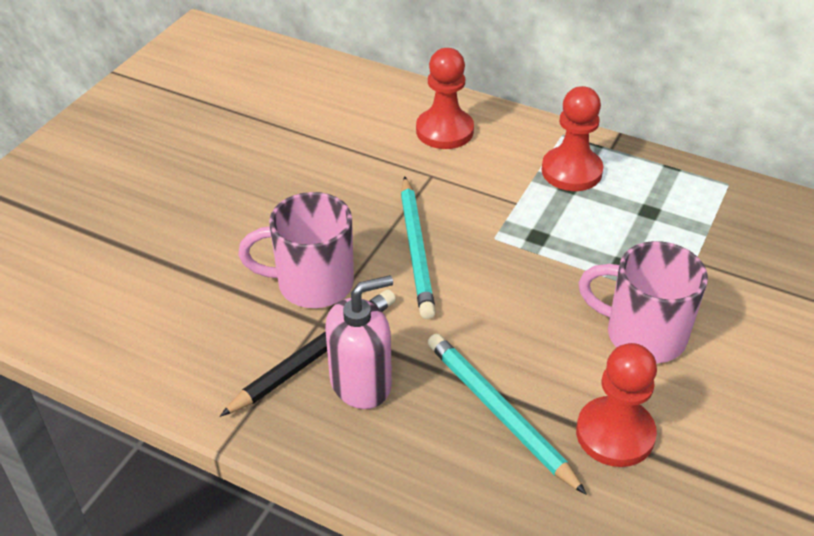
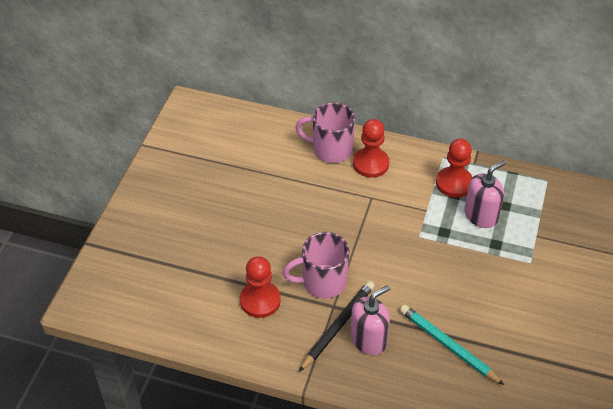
camera: 10 degrees left, 5 degrees up
turquoise pencil [401,176,436,319] -> none
red pawn [576,343,657,467] -> red pawn moved to [240,256,281,318]
pink mug [578,241,708,363] -> pink mug moved to [295,102,355,163]
none -> pink soap dispenser [464,160,506,228]

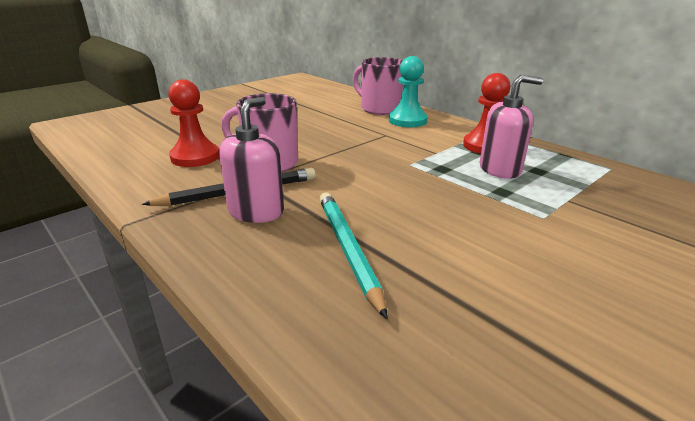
camera: 30 degrees right, 20 degrees down
pink soap dispenser [350,285,390,355] -> pink soap dispenser turned 60 degrees counterclockwise [219,97,284,223]
red pawn [353,119,389,178] -> turquoise pawn [389,56,428,127]

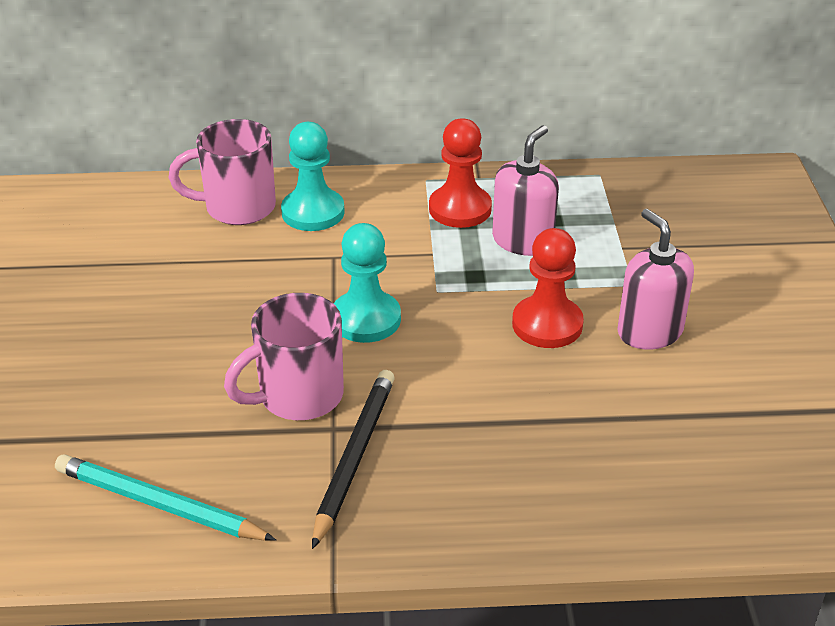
camera: 50 degrees left, 10 degrees up
red pawn [168,79,219,167] -> red pawn moved to [512,228,584,348]
pink soap dispenser [219,97,284,223] -> pink soap dispenser moved to [617,209,694,349]
turquoise pencil [320,192,388,319] -> turquoise pencil moved to [55,455,276,541]
none -> turquoise pawn [334,223,401,343]

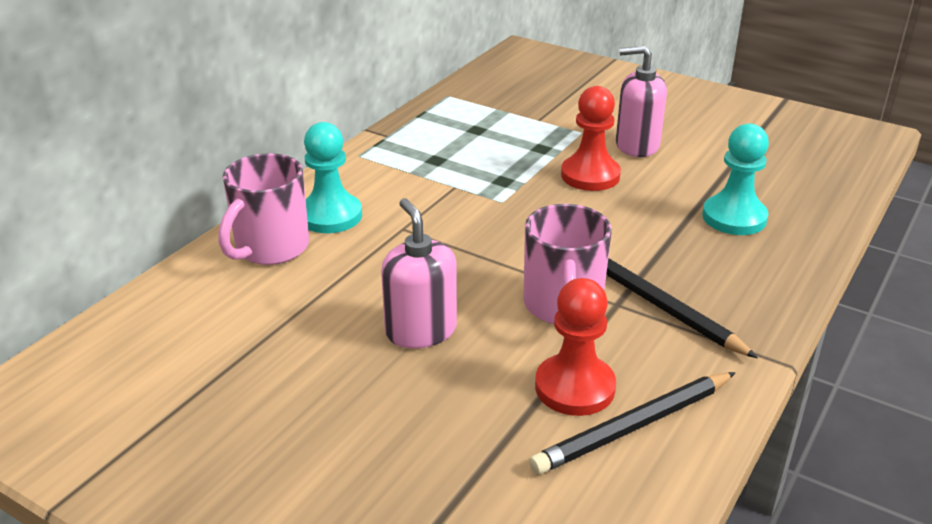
camera: 55 degrees left, 5 degrees down
turquoise pencil [55,455,276,541] -> black pencil [529,372,736,474]
turquoise pawn [334,223,401,343] -> turquoise pawn moved to [702,123,769,235]
red pawn [429,118,492,228] -> red pawn moved to [535,278,616,416]
pink soap dispenser [492,125,559,256] -> pink soap dispenser moved to [381,198,457,348]

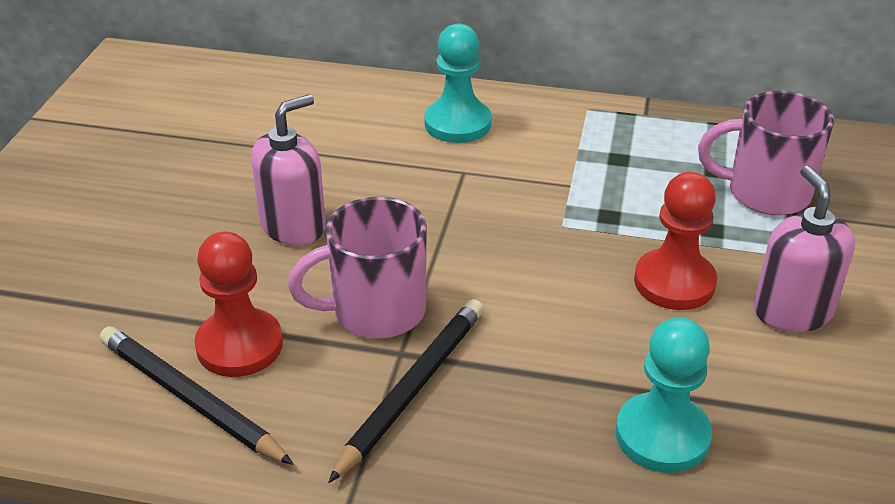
camera: 70 degrees right, 5 degrees up
pink mug [219,153,309,265] -> pink mug moved to [698,91,834,215]

